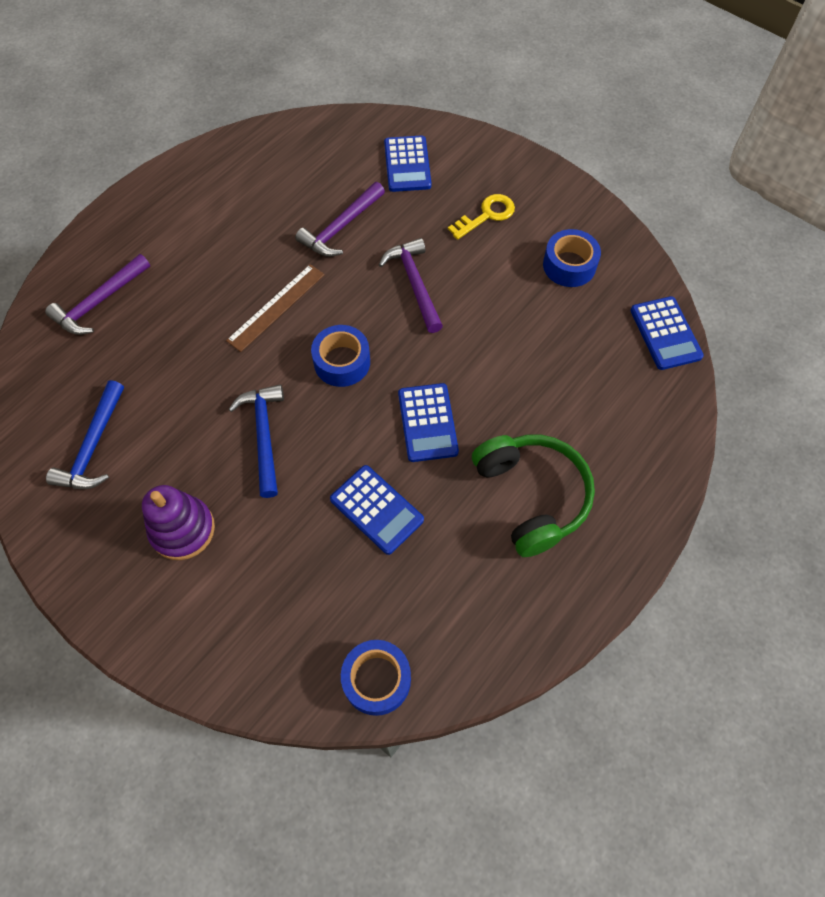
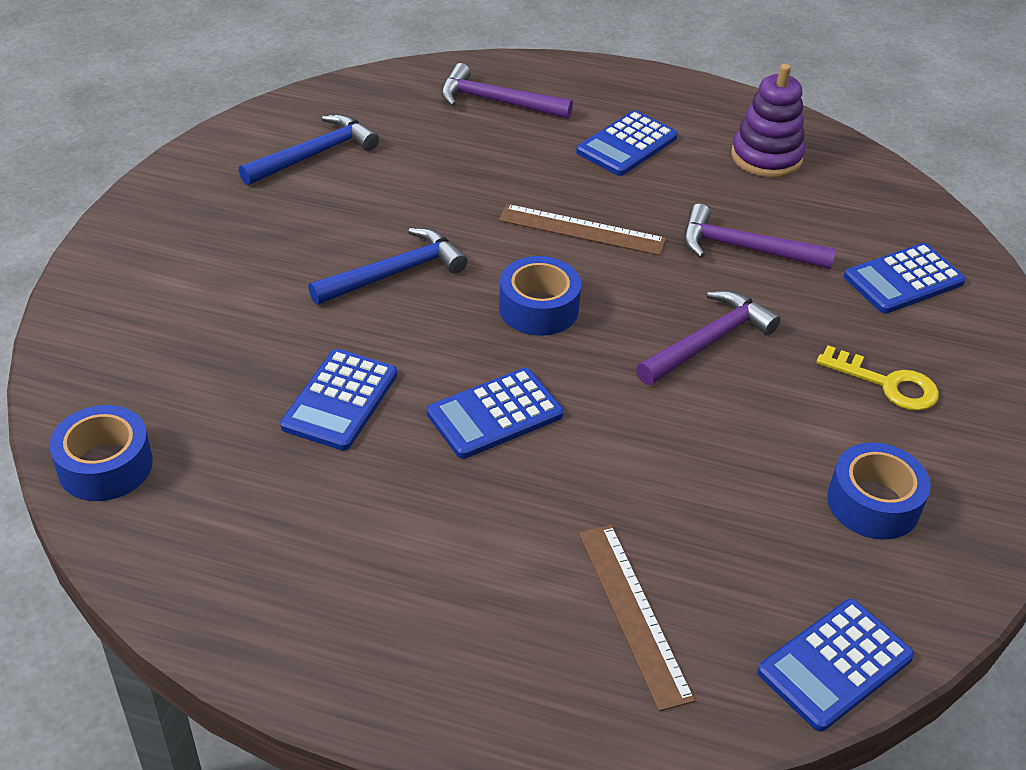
camera: 65 degrees right, 20 degrees down
blue hammer [46,380,124,489] -> blue hammer turned 150 degrees clockwise [239,114,379,185]
purple stacking toy [142,485,215,560] -> purple stacking toy moved to [731,64,805,178]
green headphones [472,435,595,557] -> none
none -> blue calculator [576,110,678,176]
none -> brown ruler [579,525,695,711]

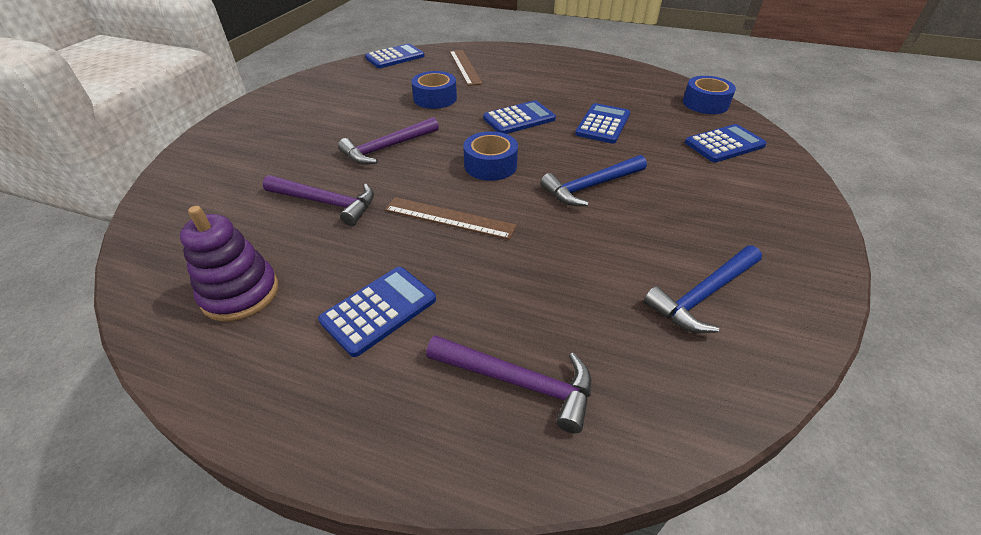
camera: 175 degrees left, 0 degrees up
yellow key [816,345,939,411] -> none
blue tape [827,442,931,540] -> blue tape moved to [411,71,457,109]
blue calculator [844,243,966,314] -> blue calculator moved to [685,124,767,162]

